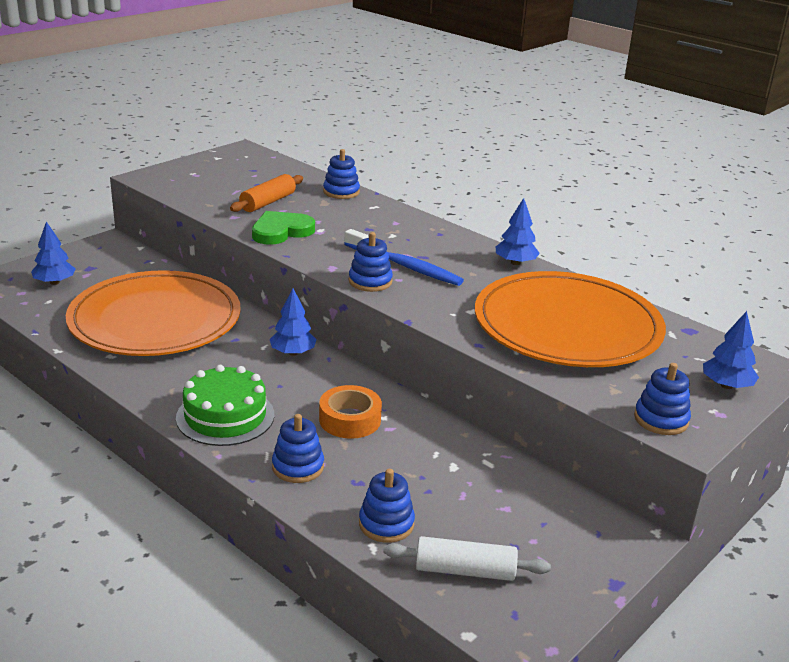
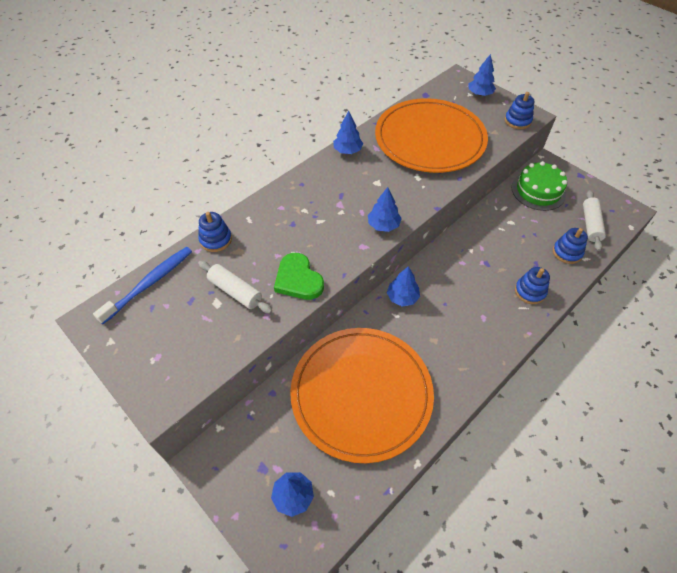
camera: 85 degrees left, 25 degrees up
green cake [176,365,274,446] -> green cake moved to [512,161,567,211]
orange rolling pin [230,174,303,212] -> white rolling pin [198,261,272,313]
orange tape [319,385,382,439] -> none
blue toothbrush [344,229,464,286] -> blue toothbrush moved to [93,247,192,324]
blue stacking toy [349,232,393,292] -> blue tree [368,187,402,232]

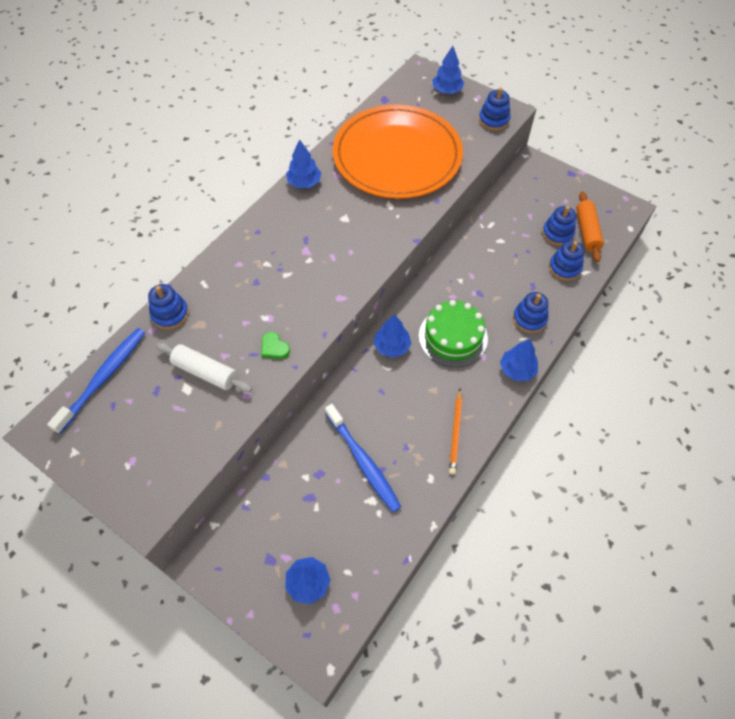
camera: 10 degrees left, 5 degrees up
green heart [274,253,324,300] -> green heart [261,332,290,359], size x0.52
orange plate [290,328,434,463] -> blue toothbrush [325,404,401,512]
blue tree [368,187,402,232] -> blue tree moved to [500,339,538,381]
green cake [512,161,567,211] -> green cake moved to [419,300,488,367]
white rolling pin [583,190,606,251] -> orange rolling pin [576,191,604,262]
none -> orange pencil [449,389,462,475]
none -> blue stacking toy [542,206,576,246]

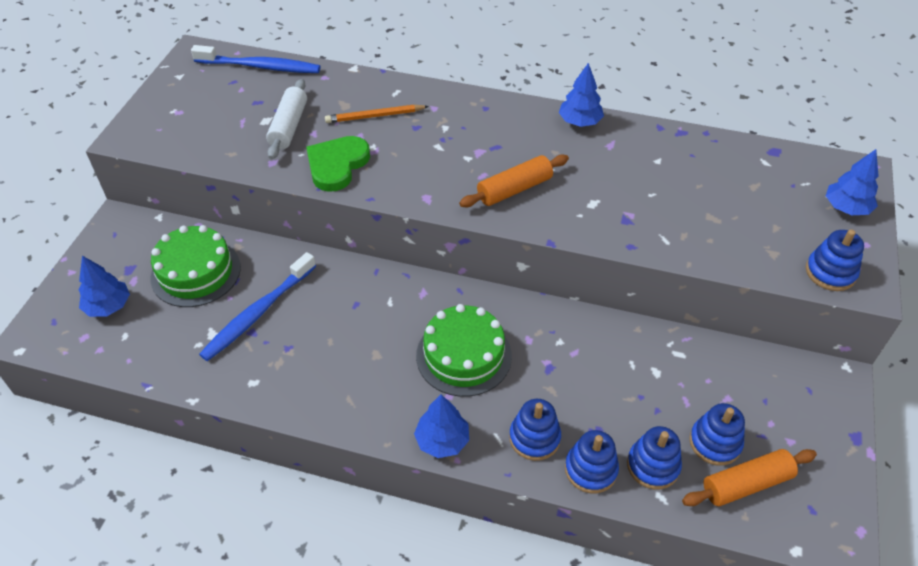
camera: 70 degrees right, 10 degrees down
blue stacking toy [148,284,189,330] -> blue stacking toy moved to [565,430,619,493]
green heart [261,332,290,359] -> green heart [306,136,370,192], size x1.93
orange plate [332,105,463,199] -> none
blue tree [374,314,412,358] -> none
orange pencil [449,389,462,475] -> orange pencil moved to [325,105,429,123]
none -> green cake [150,225,241,307]
none -> orange rolling pin [459,155,569,207]

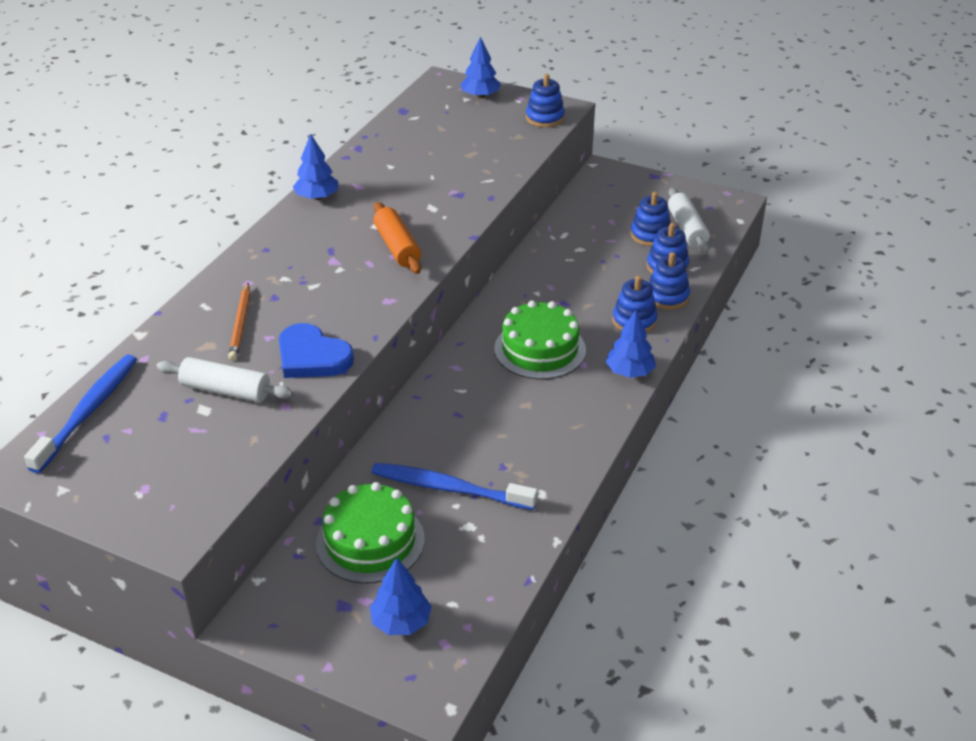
camera: 80 degrees left, 10 degrees down
blue toothbrush [199,252,316,361] -> blue toothbrush turned 150 degrees clockwise [371,463,538,510]
green heart [306,136,370,192] -> blue heart [279,323,354,378]
orange rolling pin [682,449,817,506] -> white rolling pin [668,188,710,254]

